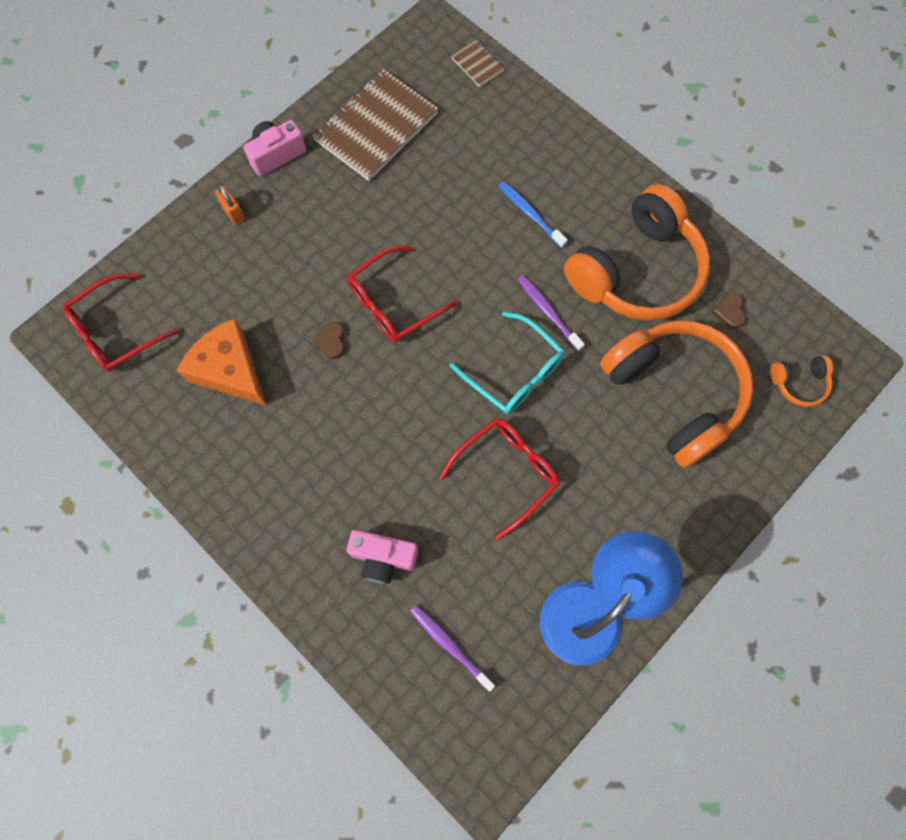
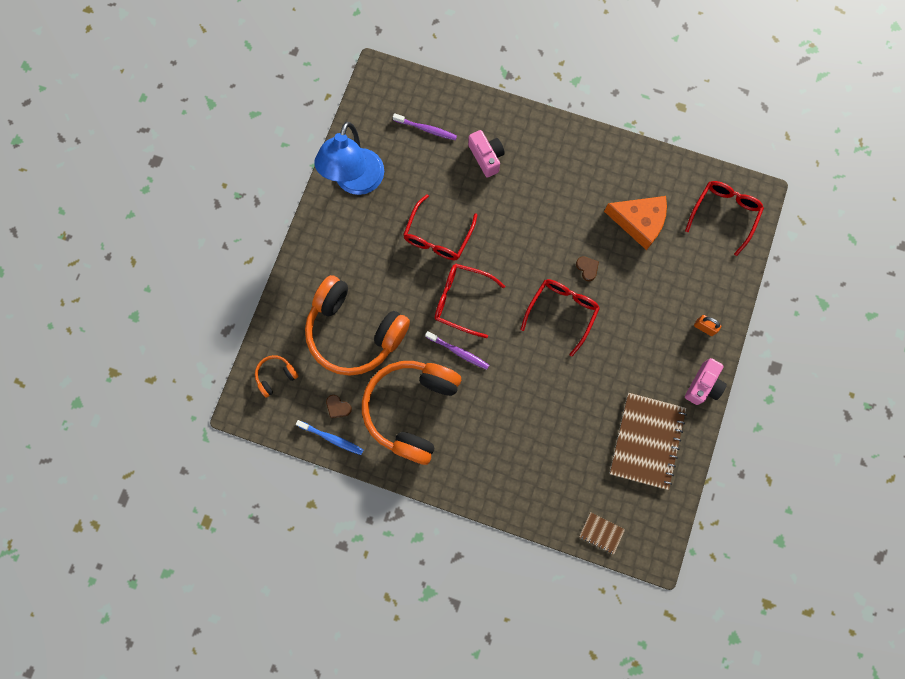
camera: 155 degrees right, 5 degrees up
pink camera [347,530,418,584] -> pink camera turned 75 degrees clockwise [468,130,505,178]
turquoise glasses [450,312,565,414] -> red glasses [435,264,505,338]
blue toothbrush [498,181,568,248] -> blue toothbrush moved to [296,420,363,455]
brown heart [712,292,746,329] -> brown heart turned 150 degrees clockwise [326,395,352,418]

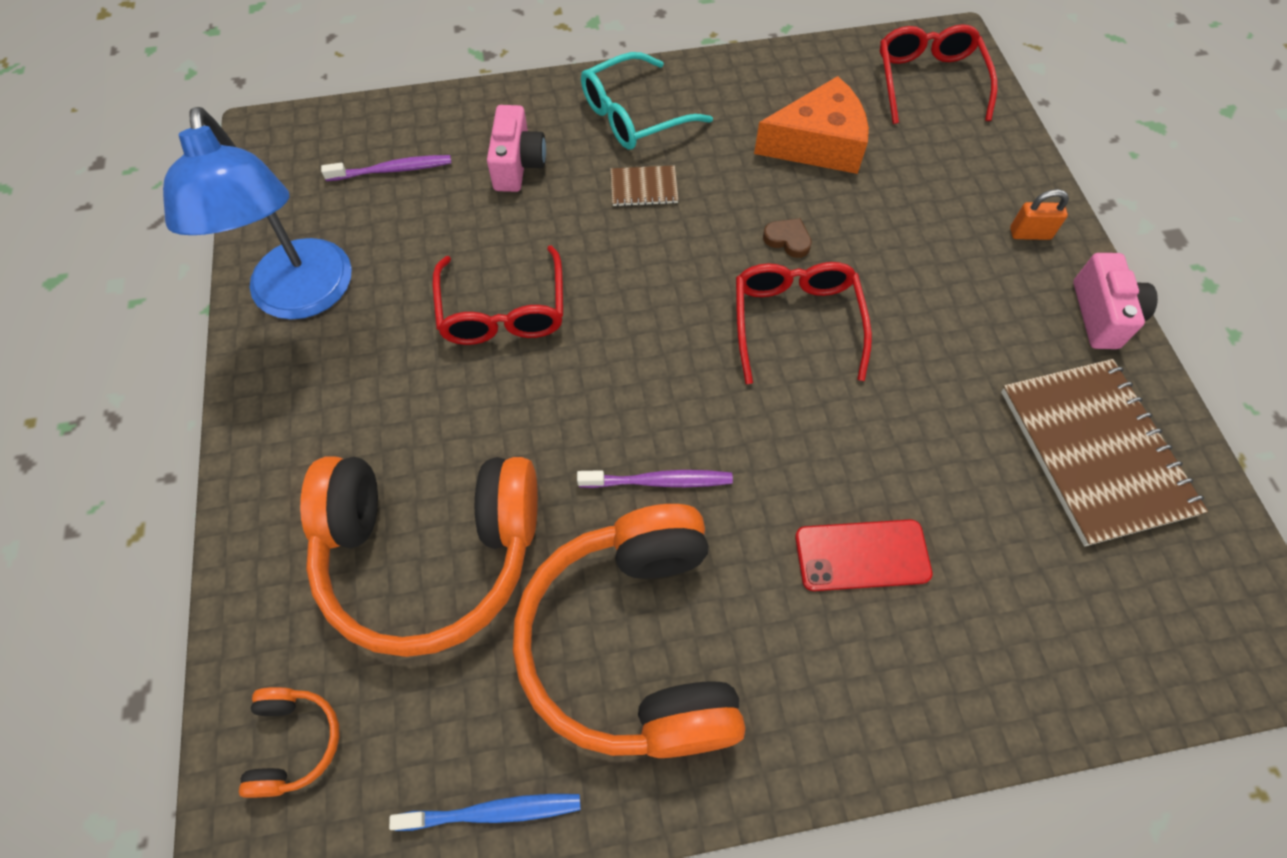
camera: 30 degrees left, 15 degrees down
orange headphones [255,355,298,398] -> orange headphones turned 150 degrees clockwise [239,687,340,798]
brown heart [326,395,352,418] -> none
red glasses [435,264,505,338] -> none
pink camera [468,130,505,178] -> pink camera turned 60 degrees clockwise [487,105,546,192]
brown notebook [579,512,625,554] -> brown notebook moved to [610,165,678,207]
none -> turquoise glasses [581,52,713,150]
none -> red phone [795,520,933,591]

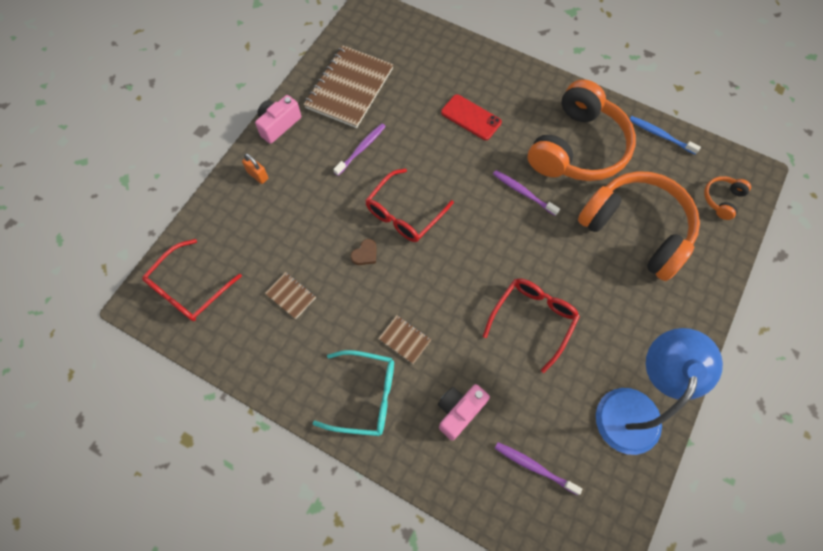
camera: 140 degrees left, 5 degrees up
orange cheese [754,76,869,174] -> brown notebook [265,272,316,319]
brown heart [763,218,812,258] -> brown heart turned 120 degrees counterclockwise [350,239,377,265]
none -> purple toothbrush [333,123,386,176]

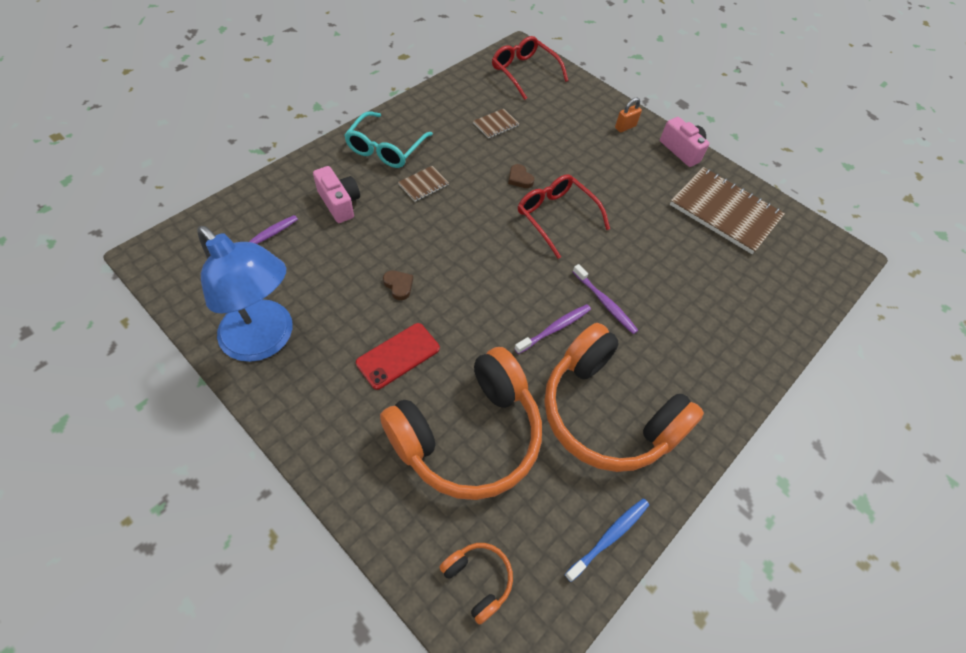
camera: 100 degrees right, 10 degrees down
purple toothbrush [333,123,386,176] -> purple toothbrush moved to [573,264,638,334]
red phone [441,94,502,140] -> red phone moved to [356,323,440,390]
red glasses [483,279,580,373] -> brown heart [383,270,413,300]

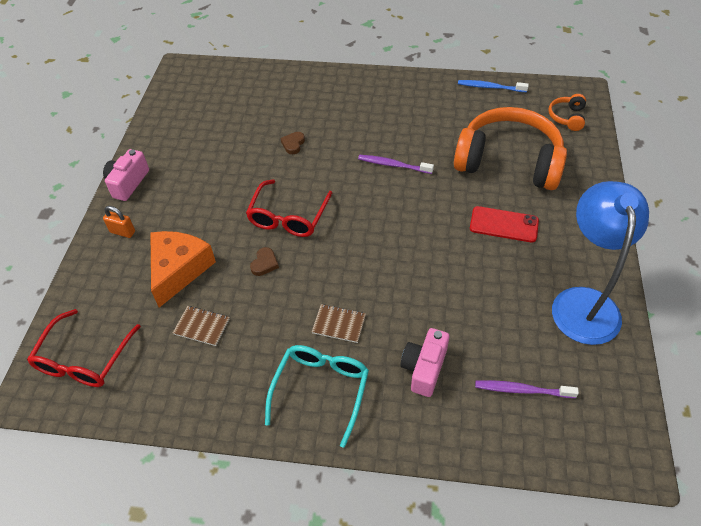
camera: 120 degrees left, 5 degrees down
turquoise glasses [344,111,433,168] -> turquoise glasses turned 60 degrees counterclockwise [265,345,369,448]
brown heart [383,270,413,300] -> brown heart moved to [281,132,305,154]
orange headphones [545,323,704,472] -> none
purple toothbrush [573,264,638,334] -> none
brown notebook [670,167,785,254] -> none
none -> orange cheese [150,231,216,308]

